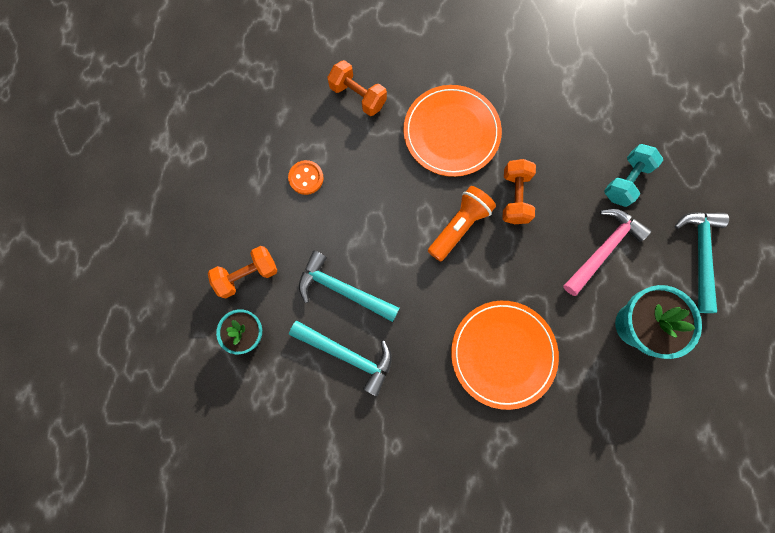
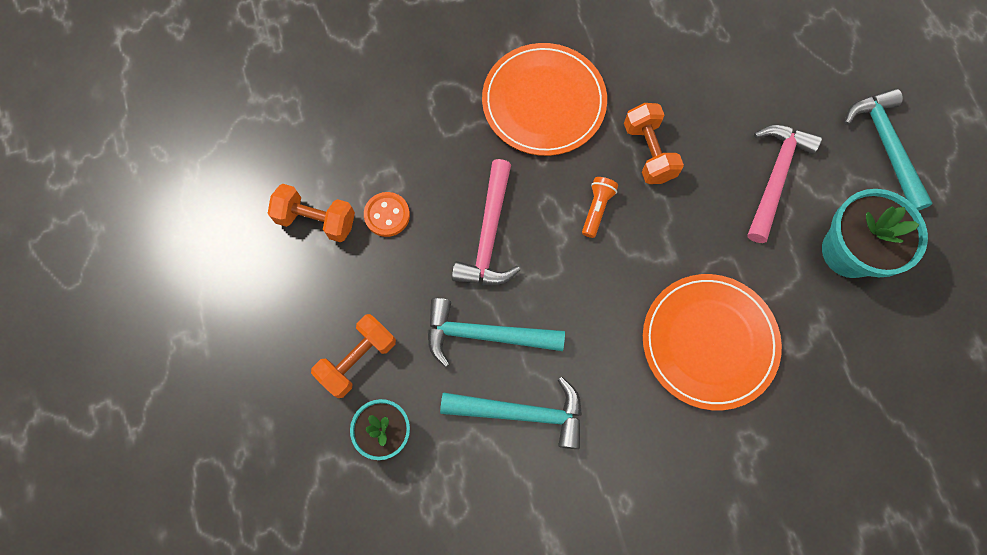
camera: 20 degrees left, 5 degrees down
orange dumbbell [327,60,387,116] -> orange dumbbell moved to [268,184,355,242]
orange flashlight [428,186,496,262] -> orange flashlight [582,177,618,238], size x0.59
turquoise dumbbell [604,144,663,207] -> none
none -> pink hammer [452,159,520,285]

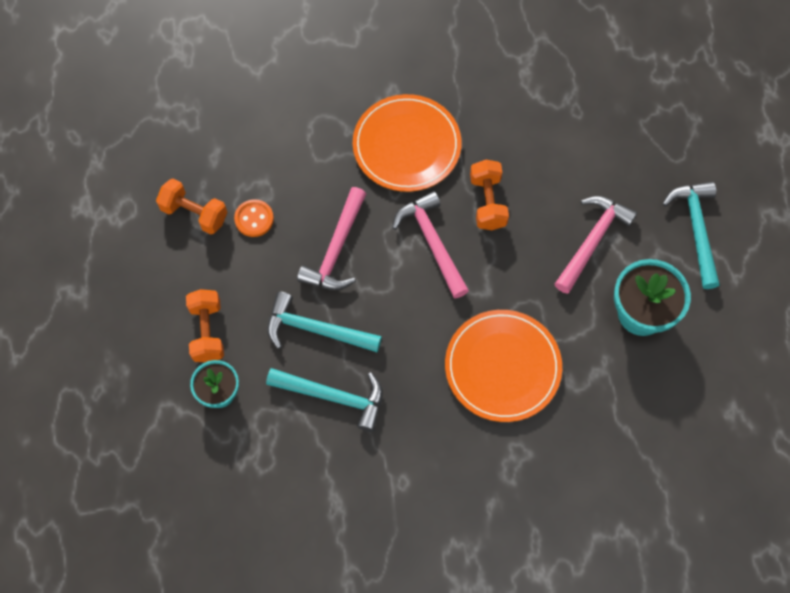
camera: 10 degrees right, 5 degrees down
orange dumbbell [311,314,396,398] -> orange dumbbell turned 60 degrees counterclockwise [186,289,224,362]
orange flashlight [582,177,618,238] -> pink hammer [392,191,469,298]

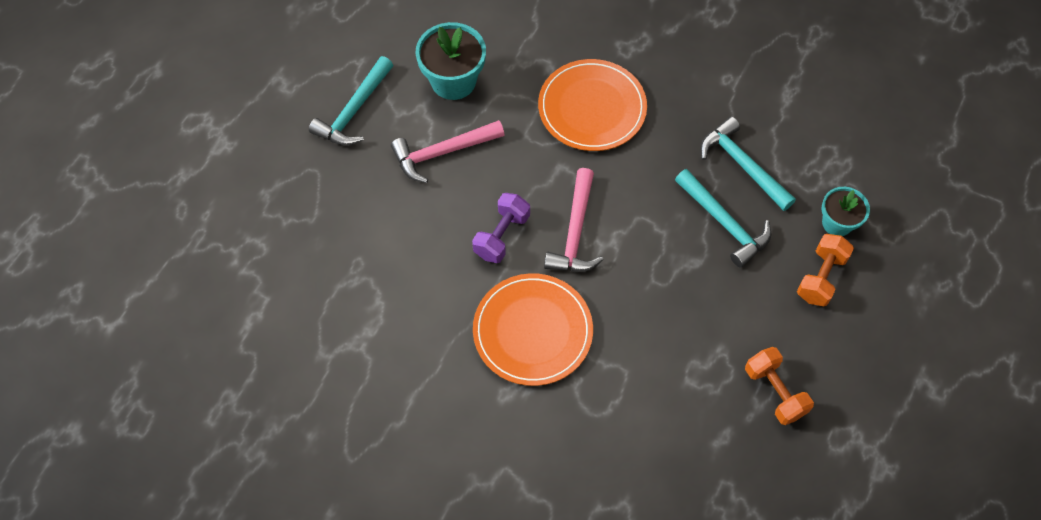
camera: 145 degrees left, 5 degrees down
orange button [234,199,274,237] -> none
pink hammer [297,187,366,290] -> none
orange dumbbell [470,160,509,230] -> purple dumbbell [472,193,530,263]

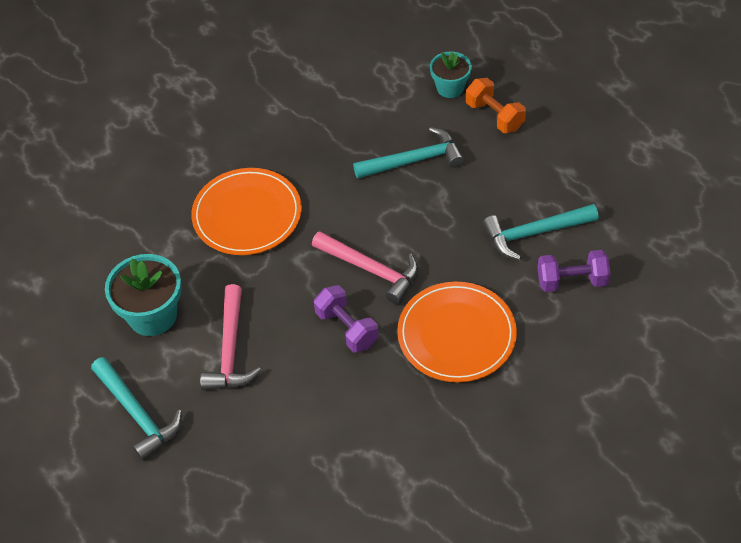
camera: 65 degrees left, 10 degrees down
turquoise hammer [700,116,796,211] -> turquoise hammer moved to [483,204,599,260]
orange dumbbell [745,347,814,425] -> none
none -> purple dumbbell [537,250,610,292]

